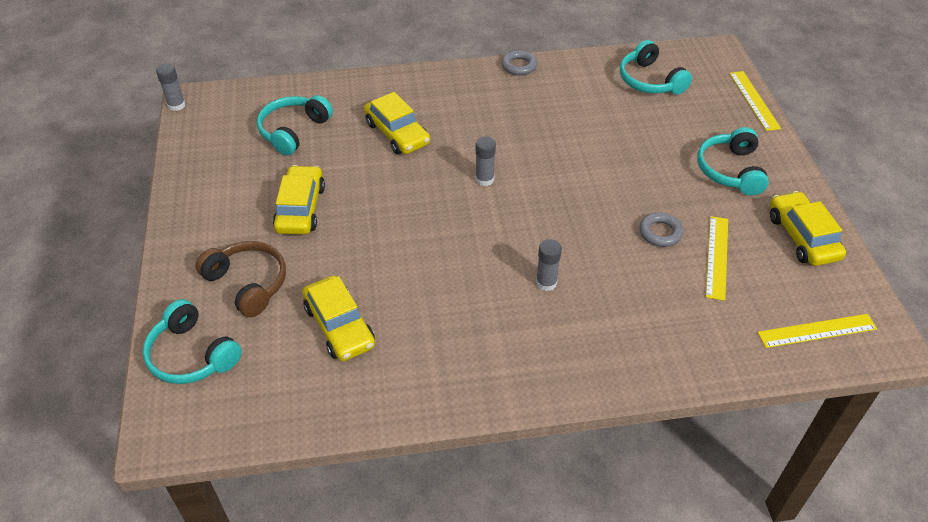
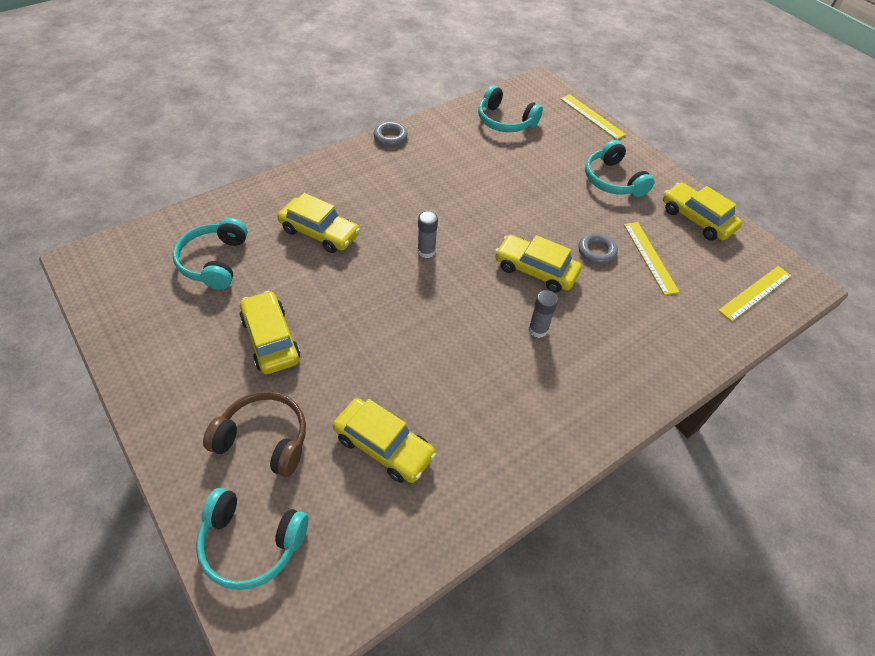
camera: 30 degrees left, 5 degrees up
grey glue stick [156,64,186,111] -> none
none -> yellow car [495,235,582,293]

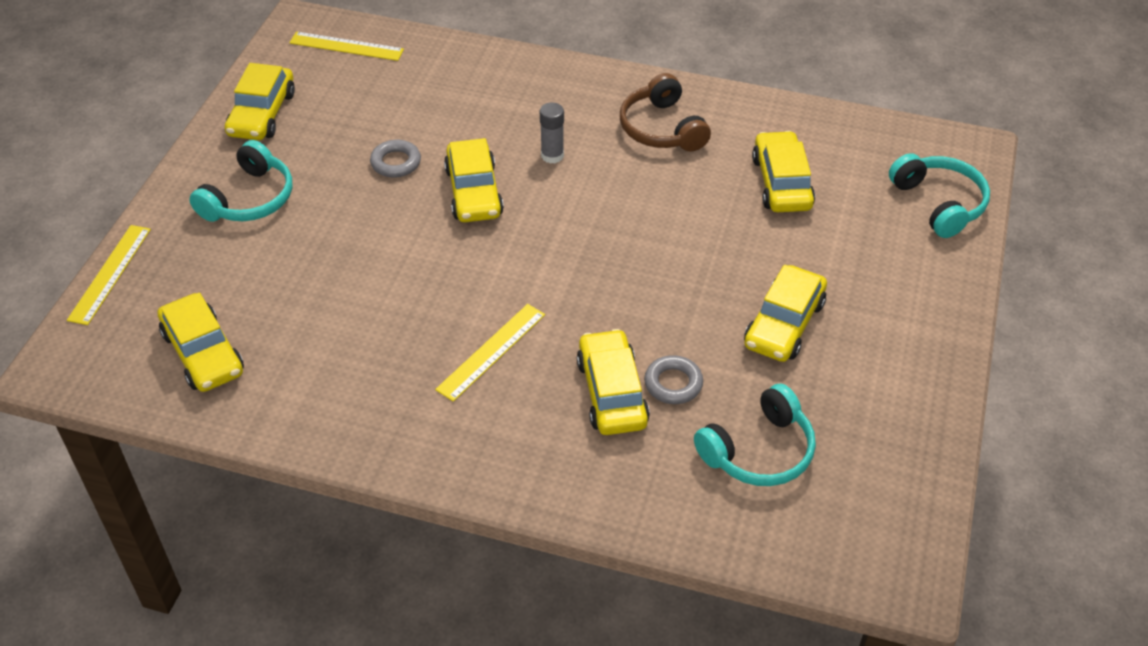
camera: 125 degrees left, 5 degrees down
brown headphones [203,391,306,477] -> brown headphones moved to [620,73,711,151]
grey ring [373,121,408,146] -> grey ring moved to [644,355,703,404]
grey glue stick [418,211,438,258] -> none
turquoise headphones [478,85,543,132] -> yellow car [158,293,244,392]
yellow ruler [624,222,680,295] -> yellow ruler moved to [435,304,545,402]

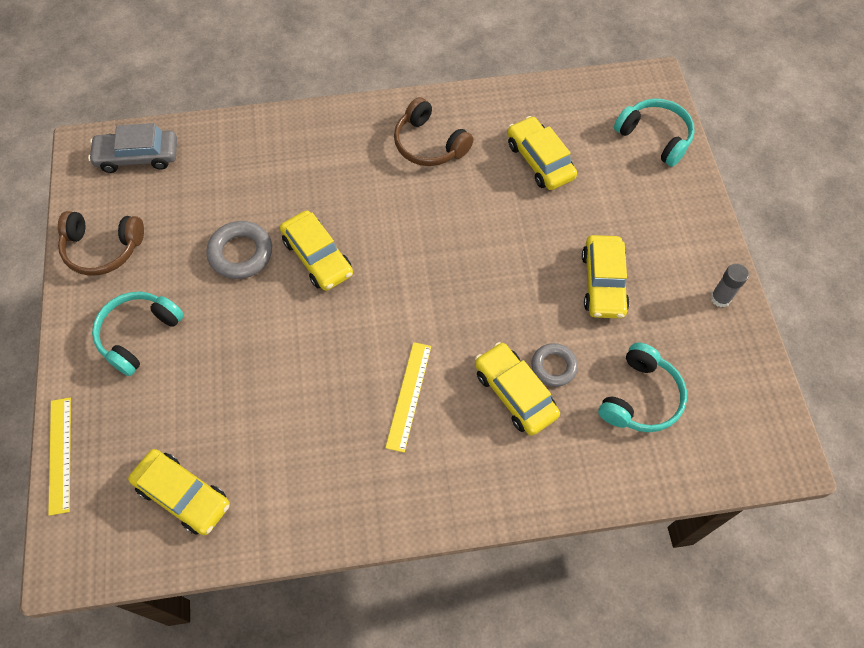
camera: 25 degrees left, 15 degrees up
turquoise headphones [189,140,292,222] -> turquoise headphones turned 150 degrees counterclockwise [92,292,184,376]
yellow car [225,63,295,140] -> brown headphones [58,211,144,276]
yellow ruler [289,32,404,61] -> grey car [88,123,177,173]
grey ring [370,140,421,177] -> grey ring [206,221,272,279], size x1.51
grey glue stick [540,102,564,164] -> grey glue stick moved to [710,264,749,307]

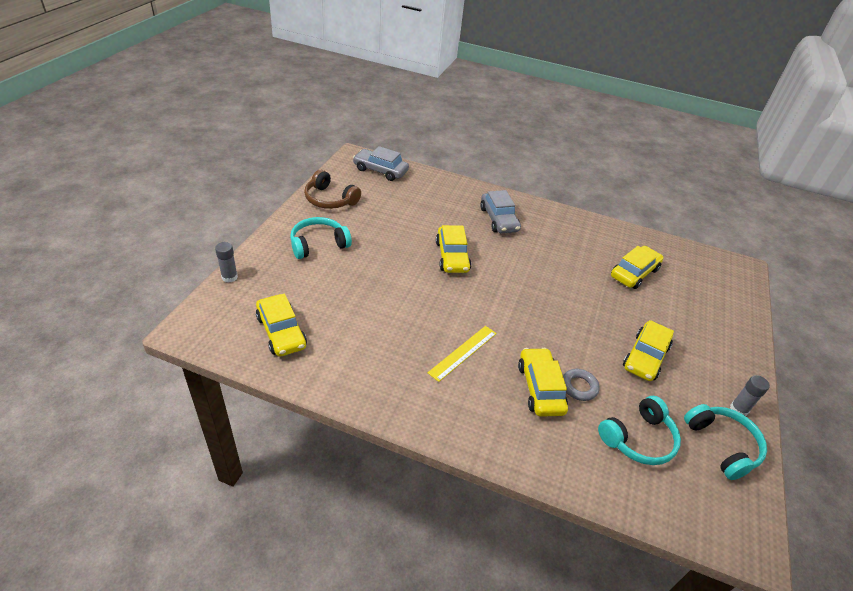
camera: 25 degrees right, 20 degrees down
yellow ruler [48,398,71,516] -> grey glue stick [215,242,238,283]
grey ring [206,221,272,279] -> none
brown headphones [394,97,473,166] -> none
yellow car [507,116,577,190] -> yellow car turned 45 degrees clockwise [611,246,664,289]
turquoise headphones [614,98,695,167] -> turquoise headphones moved to [684,404,767,480]
none -> grey car [480,190,521,233]

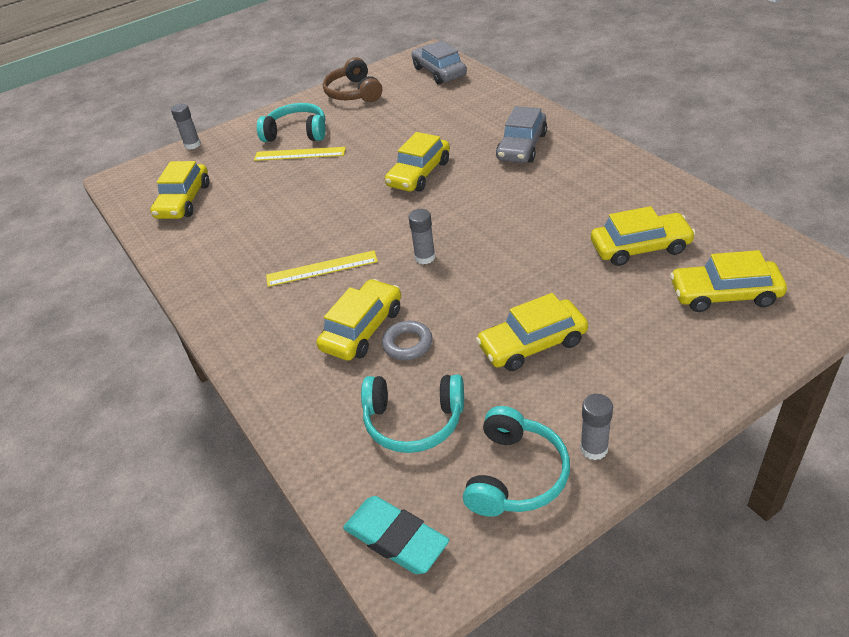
camera: 45 degrees right, 0 degrees up
none -> yellow ruler [254,147,346,161]
none -> turquoise eraser [343,496,449,574]
none -> grey glue stick [408,209,435,264]
none -> yellow car [670,250,787,312]

